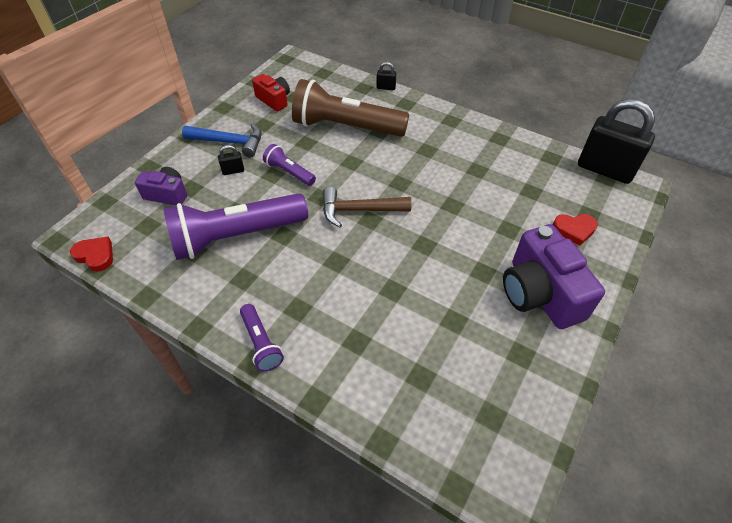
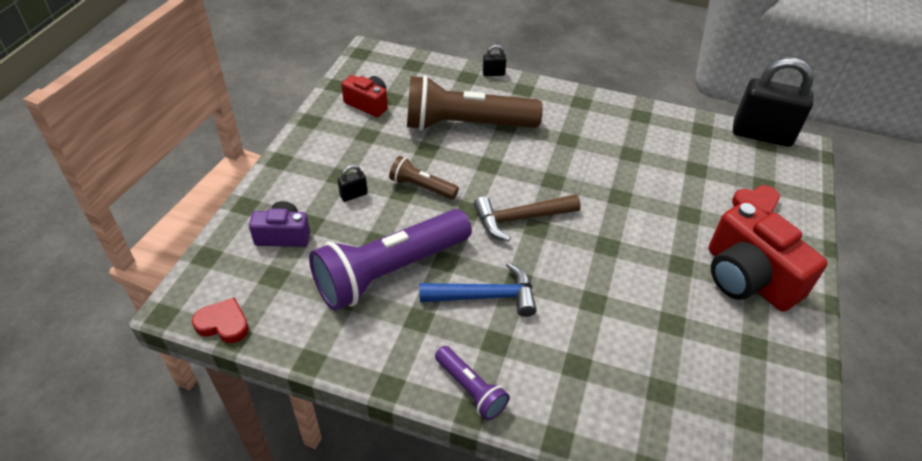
camera: 15 degrees left, 5 degrees down
blue hammer [182,123,262,158] -> blue hammer moved to [419,262,537,317]
purple flashlight [263,144,316,186] -> brown flashlight [389,156,459,199]
purple camera [503,224,605,329] -> red camera [709,201,828,312]

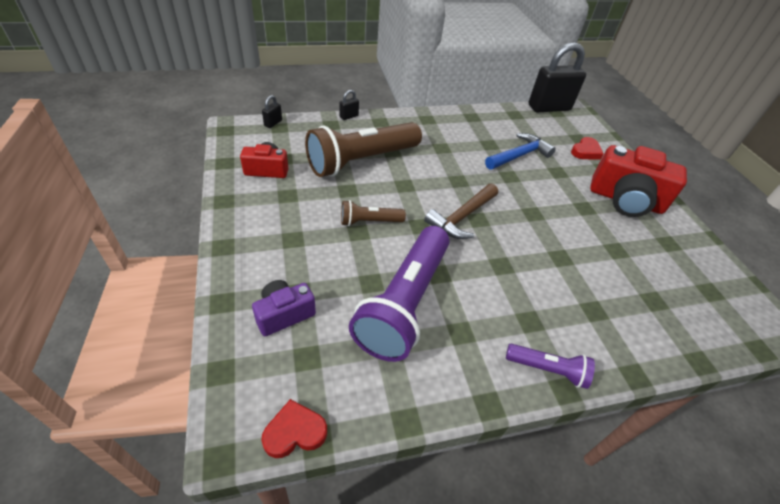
camera: 35 degrees left, 0 degrees up
black padlock [338,164,367,202] -> black padlock moved to [262,95,282,128]
blue hammer [419,262,537,317] -> blue hammer moved to [485,133,556,170]

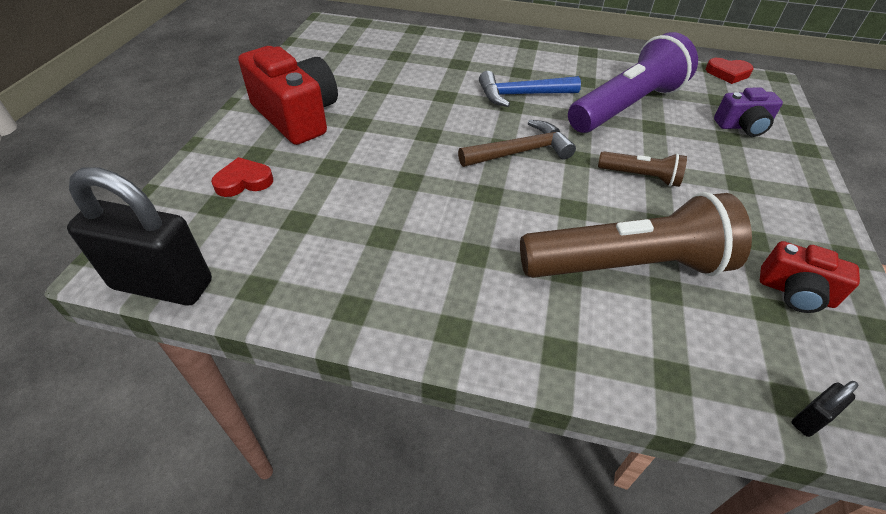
camera: 150 degrees left, 0 degrees up
black padlock [340,90,359,120] -> none
blue hammer [485,133,556,170] -> blue hammer moved to [479,71,581,107]
purple flashlight [506,343,595,389] -> none

